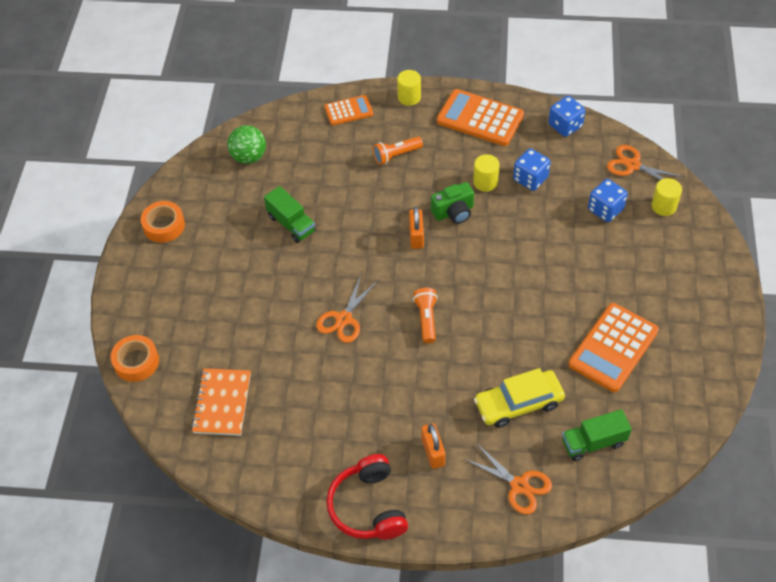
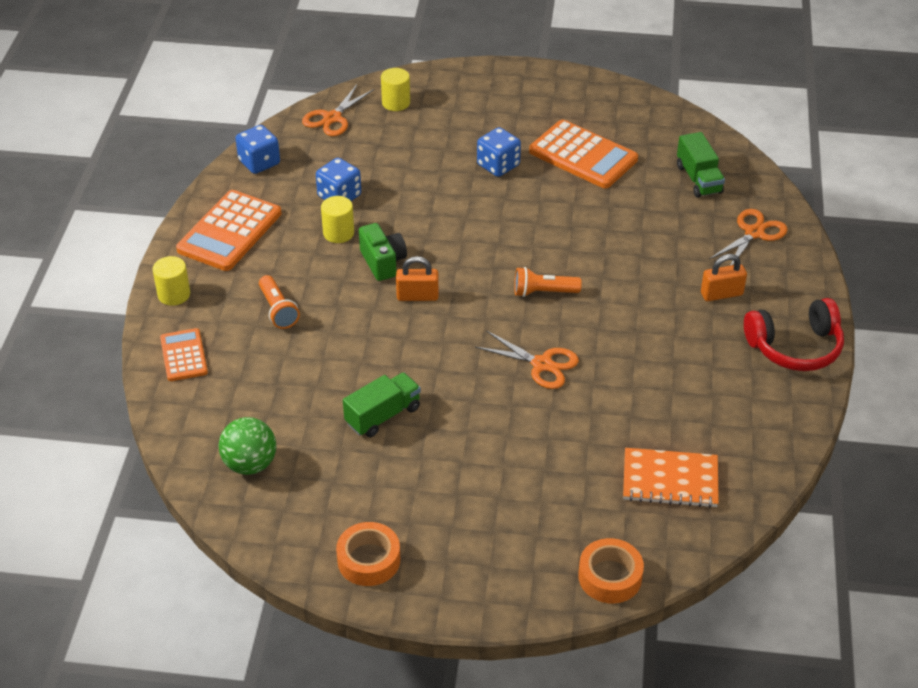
camera: 90 degrees left, 10 degrees down
yellow car [474,368,565,428] -> none
blue dice [588,179,628,222] -> blue dice moved to [477,127,521,177]

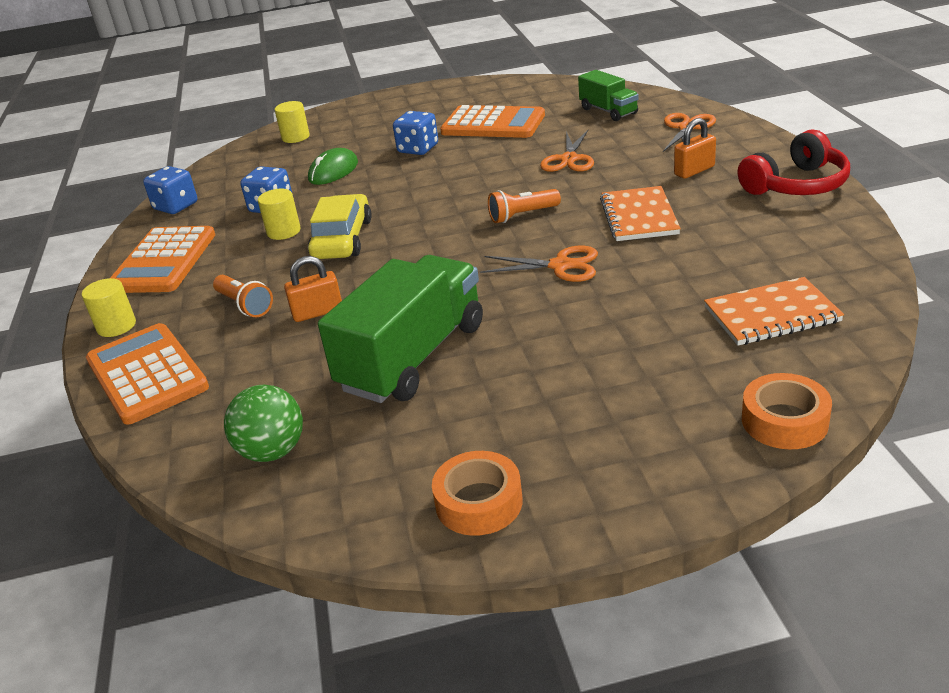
camera: 15 degrees left, 10 degrees down
orange calculator [160,328,208,381] -> orange calculator [86,323,209,425], size x1.73
orange scissors [302,85,374,136] -> orange scissors moved to [540,130,594,172]
green truck [343,372,421,437] -> green truck [318,255,483,403], size x1.86
green camera [359,223,407,281] -> yellow car [308,194,372,259]
orange padlock [396,256,439,301] -> orange padlock moved to [284,256,342,322]
none -> green mouse [308,148,358,185]
none -> orange notebook [600,186,681,241]

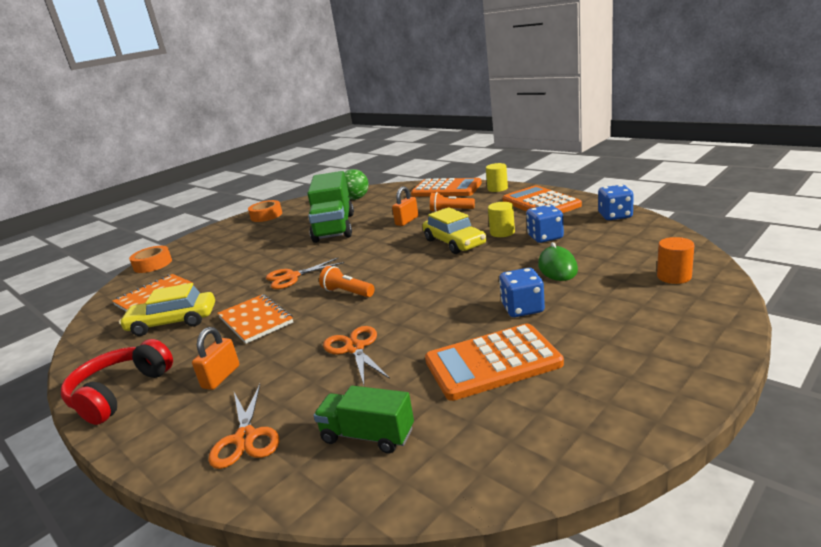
camera: 145 degrees right, 10 degrees down
yellow cylinder [275,101,310,143] -> orange cylinder [657,237,694,284]
orange flashlight [488,189,561,223] -> orange flashlight turned 90 degrees counterclockwise [319,266,375,297]
none -> yellow car [119,283,215,336]

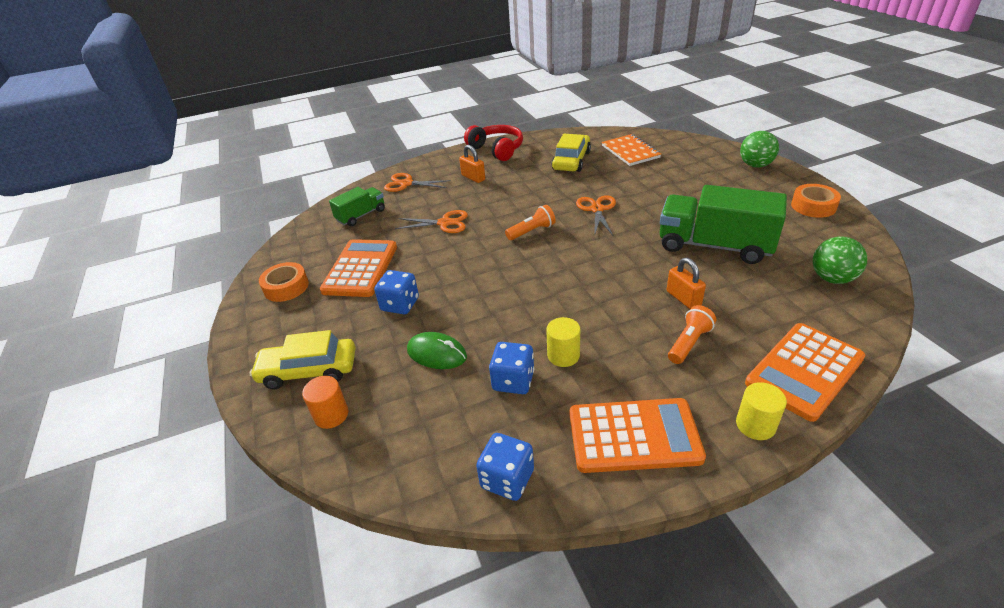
camera: 115 degrees right, 15 degrees up
orange tape [129,246,172,273] -> orange tape moved to [259,262,309,302]
orange notebook [217,294,293,344] -> none
yellow car [422,207,486,254] -> yellow car moved to [250,330,356,389]
none -> green ball [740,131,779,168]

